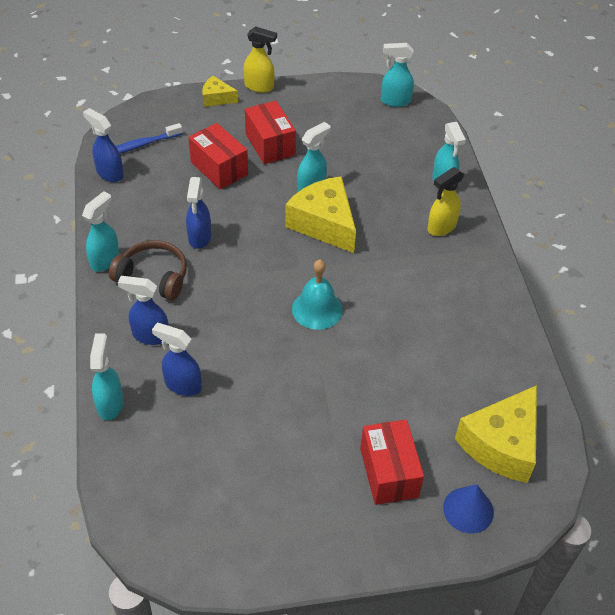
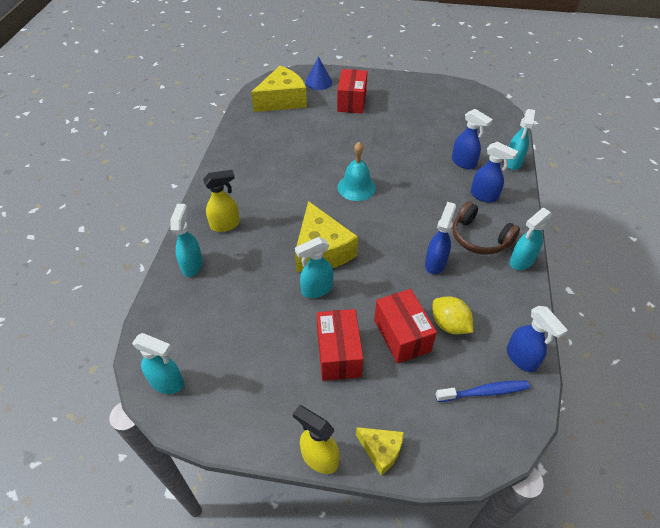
camera: 160 degrees left, 0 degrees up
none -> yellow lemon [433,296,473,335]

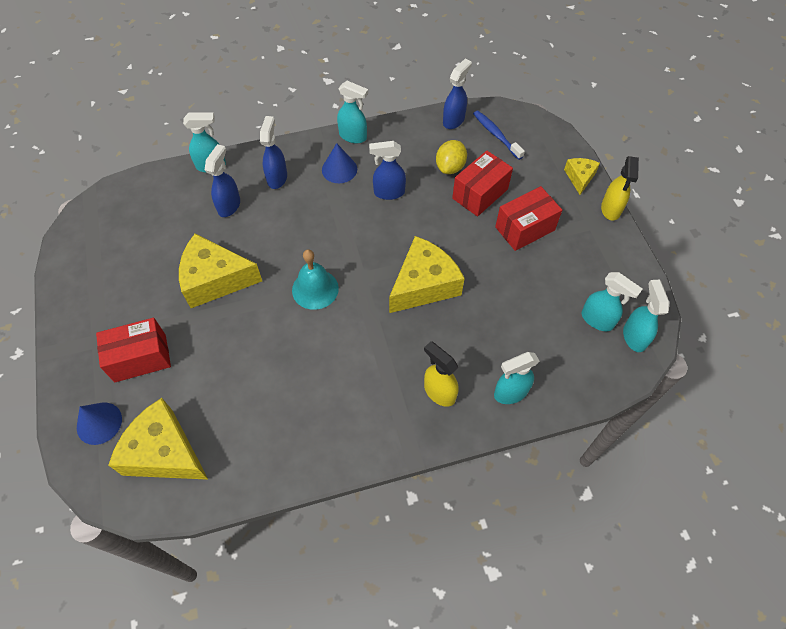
camera: 115 degrees left, 10 degrees up
turquoise spray bottle [295,237,333,298] -> turquoise spray bottle moved to [582,272,642,331]
brown headphones [453,201,520,255] -> blue cone [322,143,357,183]
none -> yellow cheese [179,234,262,308]

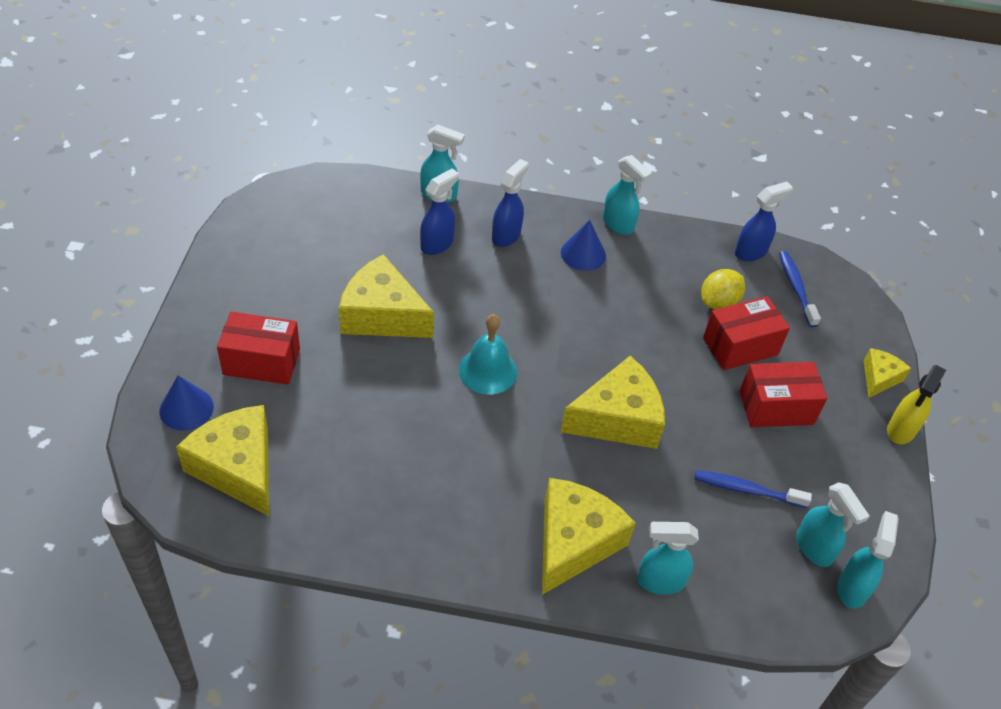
camera: 20 degrees right, 10 degrees down
blue spray bottle [369,141,406,200] -> none
yellow spray bottle [424,341,459,407] -> yellow cheese [542,478,636,595]
none -> blue toothbrush [694,470,812,508]

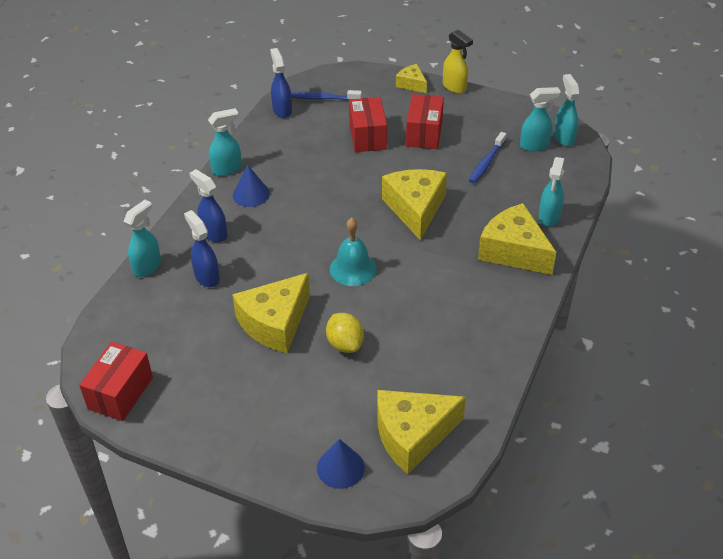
camera: 70 degrees left, 5 degrees down
red box [217,312,300,385] -> red box moved to [79,342,153,421]
yellow lemon [701,269,745,310] -> yellow lemon moved to [326,313,364,353]
turquoise spray bottle [837,511,899,609] -> turquoise spray bottle turned 45 degrees clockwise [554,74,580,146]

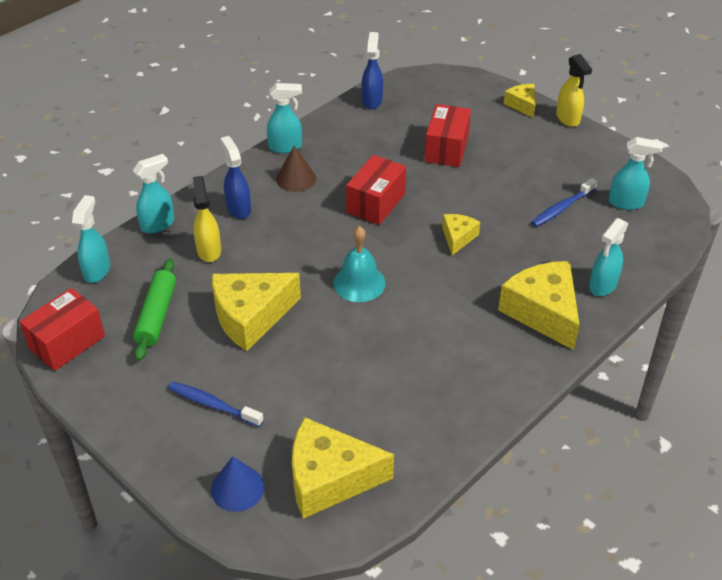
camera: 20 degrees right, 0 degrees up
blue spray bottle [184,210,220,287] -> yellow spray bottle [193,176,221,262]
blue cone [233,165,270,207] -> brown cone [276,146,316,192]
blue toothbrush [291,90,362,101] -> blue toothbrush moved to [168,381,264,427]
yellow lemon [326,313,364,353] -> none
yellow cheese [382,169,447,240] -> yellow cheese [442,214,480,255], size x0.52
red box [406,94,444,149] -> red box moved to [346,155,406,225]
turquoise spray bottle [554,74,580,146] -> turquoise spray bottle moved to [72,195,110,283]
none -> green rolling pin [133,258,176,361]

